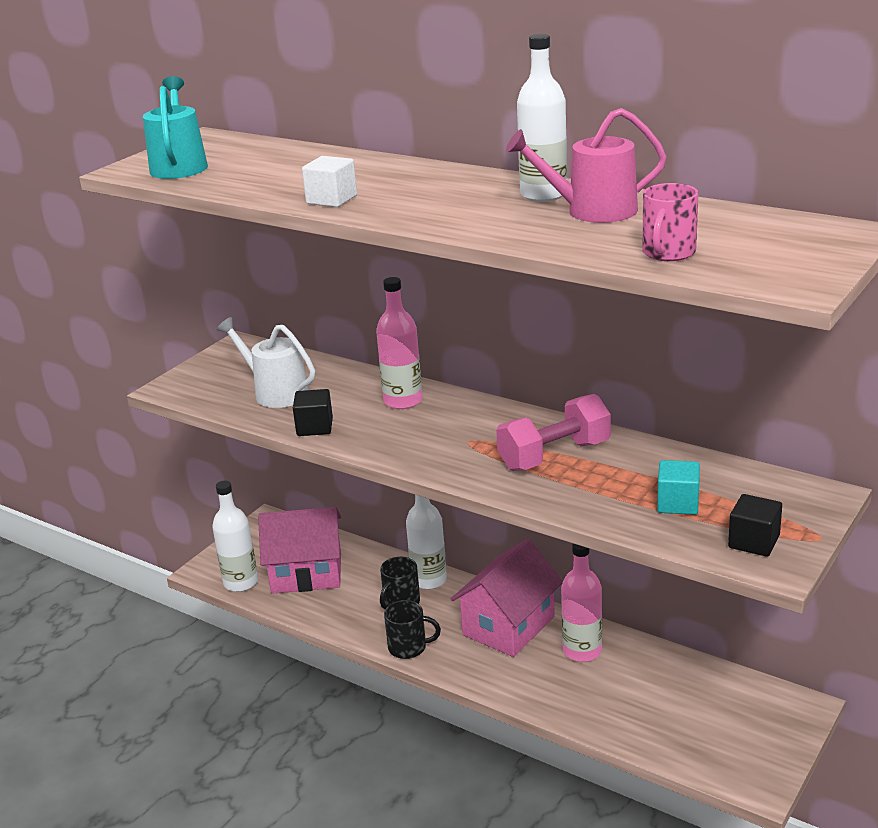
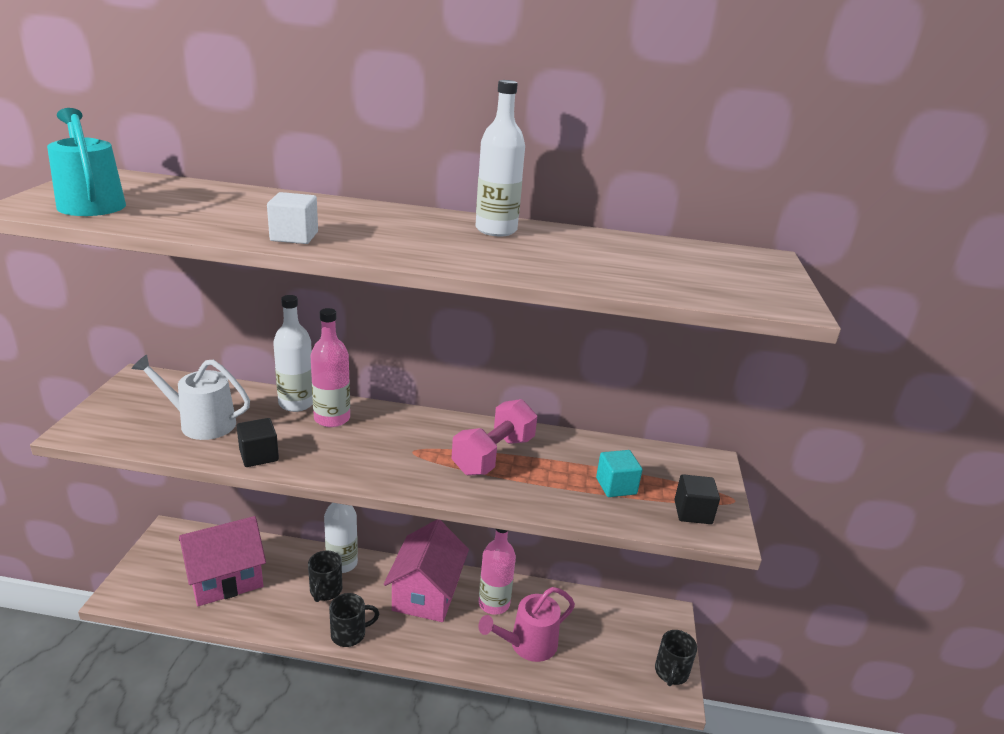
camera: 30 degrees left, 0 degrees up
white bottle [212,481,258,592] -> white bottle moved to [273,295,313,412]
pink watering can [506,108,667,223] -> pink watering can moved to [478,587,575,662]
pink mug [642,183,698,261] -> none
none -> black mug [655,630,697,686]

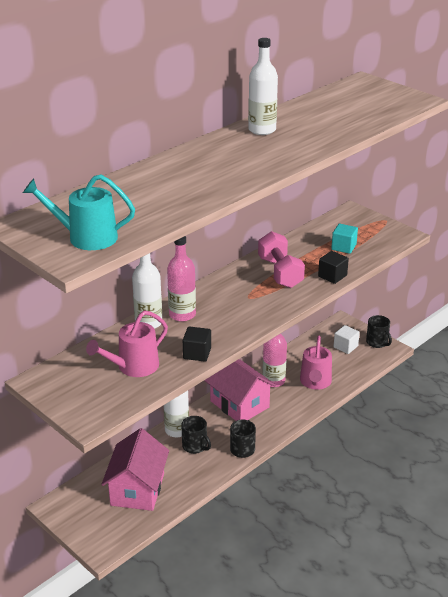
camera: 50 degrees left, 5 degrees up
white watering can [132,354,250,440] -> pink watering can [86,311,168,377]
white cube [267,192,318,244] -> white cube moved to [334,325,360,354]
black cube [674,474,720,524] -> black cube moved to [318,251,349,284]

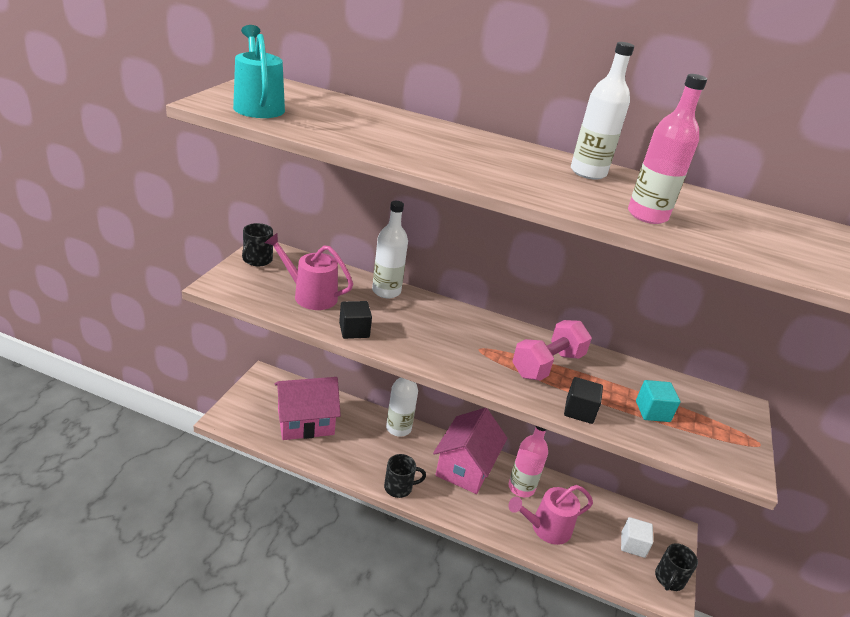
camera: 60 degrees right, 0 degrees up
pink bottle [167,236,196,322] -> pink bottle moved to [628,74,707,224]
black mug [181,416,211,454] -> black mug moved to [242,223,273,266]

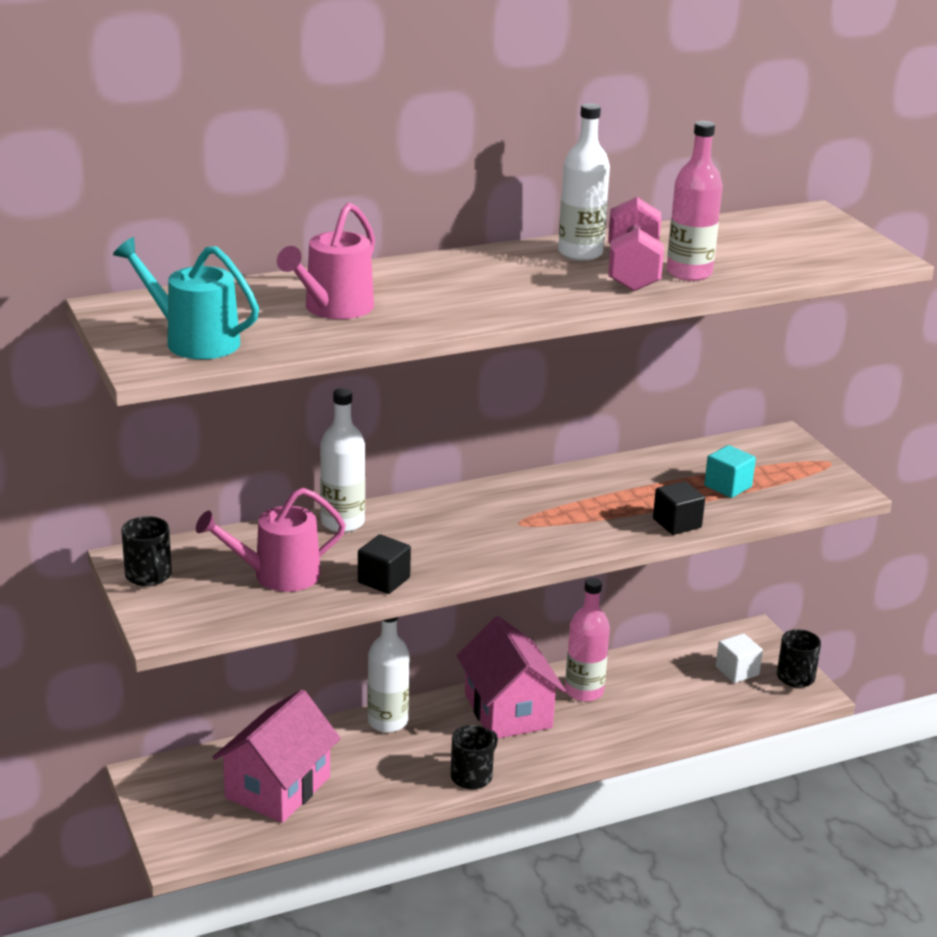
camera: 40 degrees left, 5 degrees down
pink watering can [508,485,593,545] -> pink watering can moved to [277,203,375,319]
pink dumbbell [512,320,592,381] -> pink dumbbell moved to [608,197,664,292]

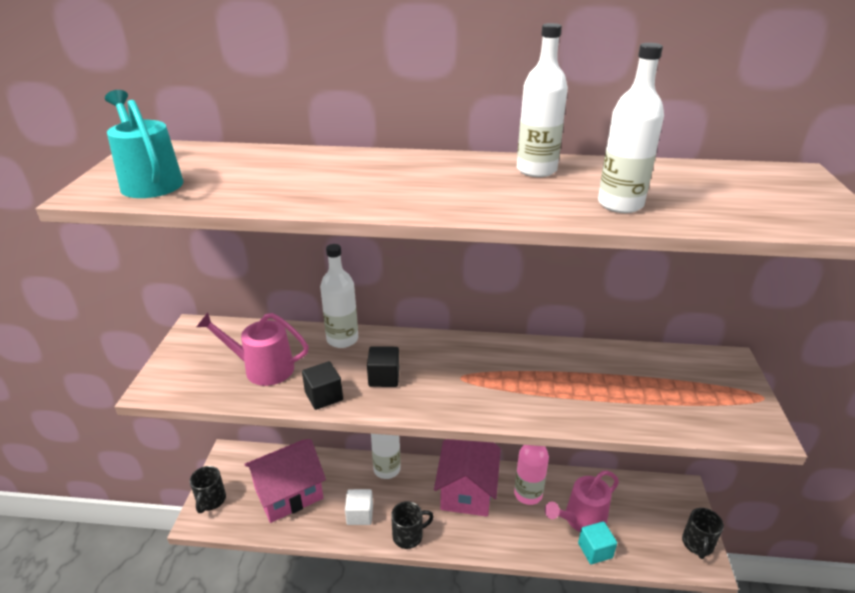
camera: 30 degrees right, 5 degrees up
black mug [121,516,172,586] -> black mug moved to [190,466,226,513]
pink watering can [277,203,375,319] -> pink watering can moved to [545,471,619,532]
pink dumbbell [608,197,664,292] -> none
black cube [653,481,705,535] -> black cube moved to [367,346,399,387]
pink bottle [667,121,722,281] -> white bottle [598,43,664,213]
turquoise cube [704,445,756,498] -> turquoise cube moved to [578,521,617,564]
white cube [716,634,763,683] -> white cube moved to [345,489,373,525]

